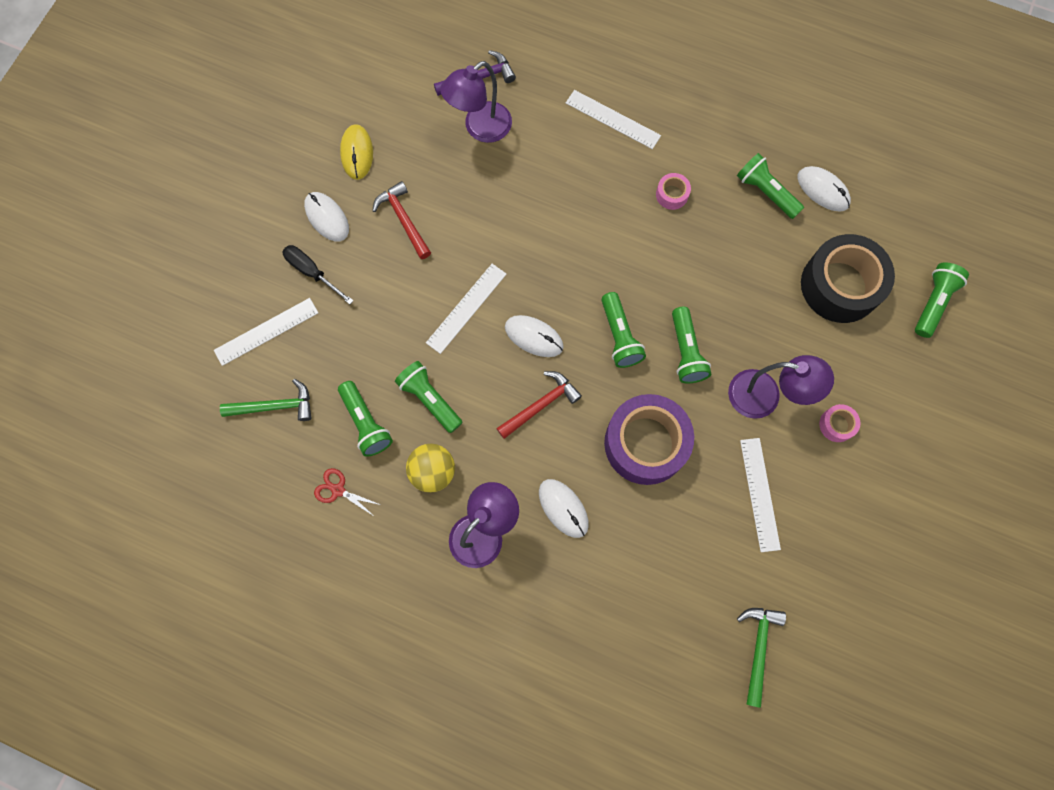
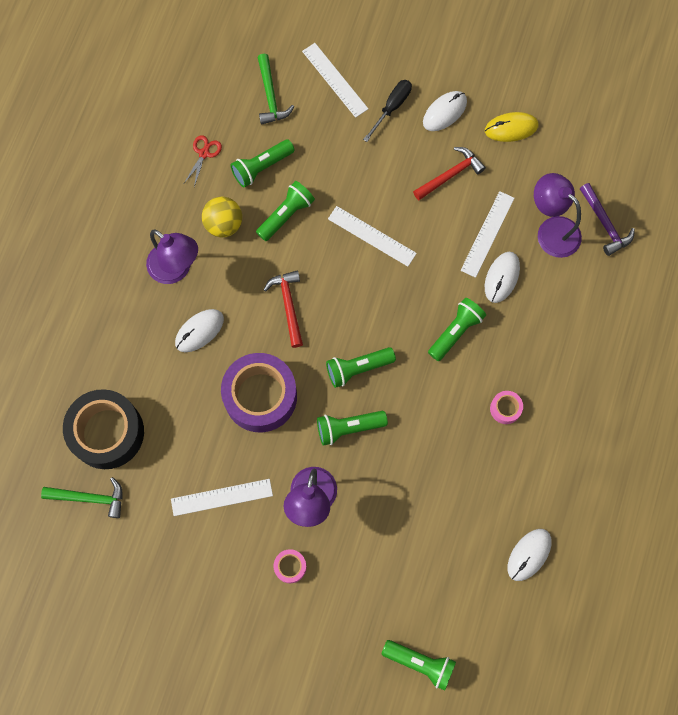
camera: 85 degrees right, 0 degrees up
red hammer [496,371,582,439] -> red hammer turned 150 degrees counterclockwise [264,270,303,348]
white mouse [505,315,563,357] -> white mouse moved to [485,252,520,303]
white ruler [566,90,661,149] -> white ruler moved to [460,191,514,278]
green flashlight [737,153,804,219] -> green flashlight moved to [428,298,486,361]
black tape [801,234,895,323] -> black tape moved to [63,389,144,469]

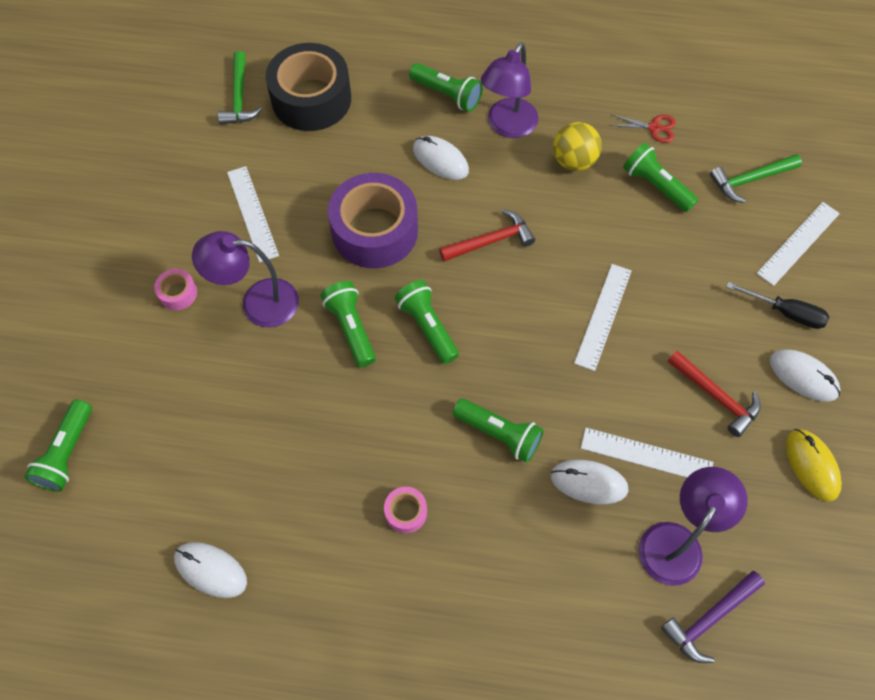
camera: 80 degrees right, 10 degrees down
green flashlight [256,181,315,241] -> green flashlight moved to [409,63,483,112]

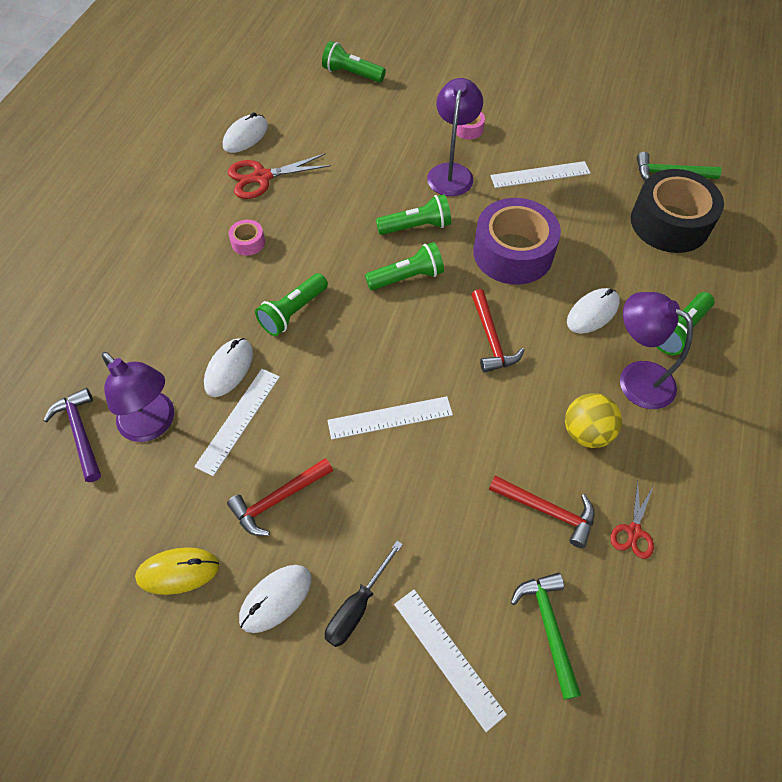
camera: 100 degrees right, 5 degrees down
white ruler [574,264,632,371] -> white ruler turned 45 degrees counterclockwise [327,396,453,440]
green flashlight [623,143,698,212] -> red hammer [489,476,595,548]
none -> red scissors [228,153,331,199]

